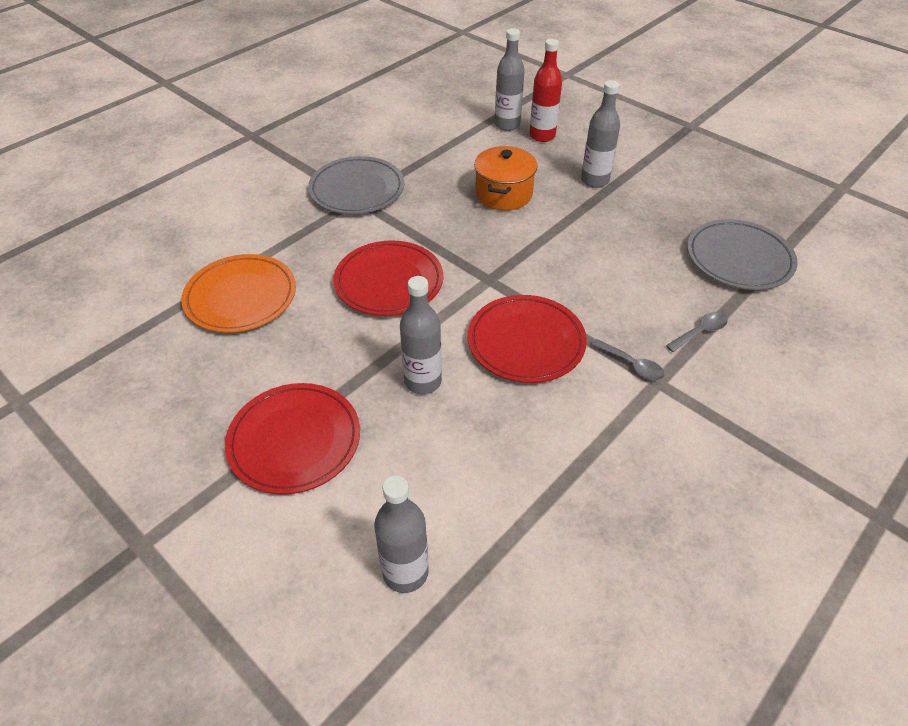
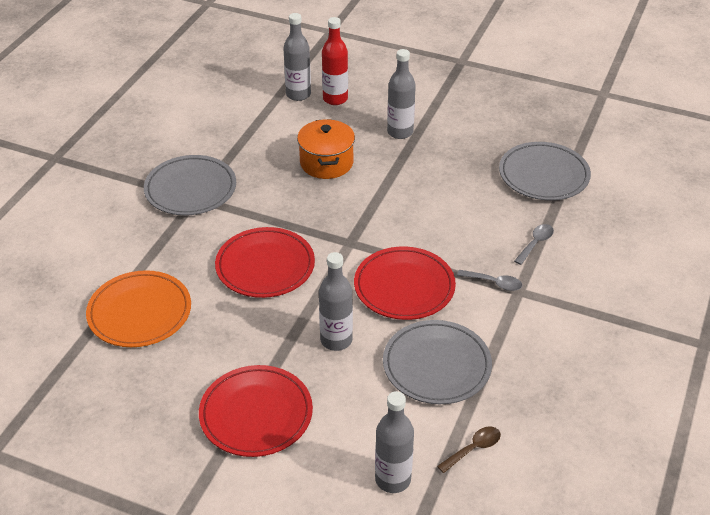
camera: 20 degrees left, 5 degrees down
none -> grey plate [383,320,492,404]
none -> brown spoon [437,427,501,473]

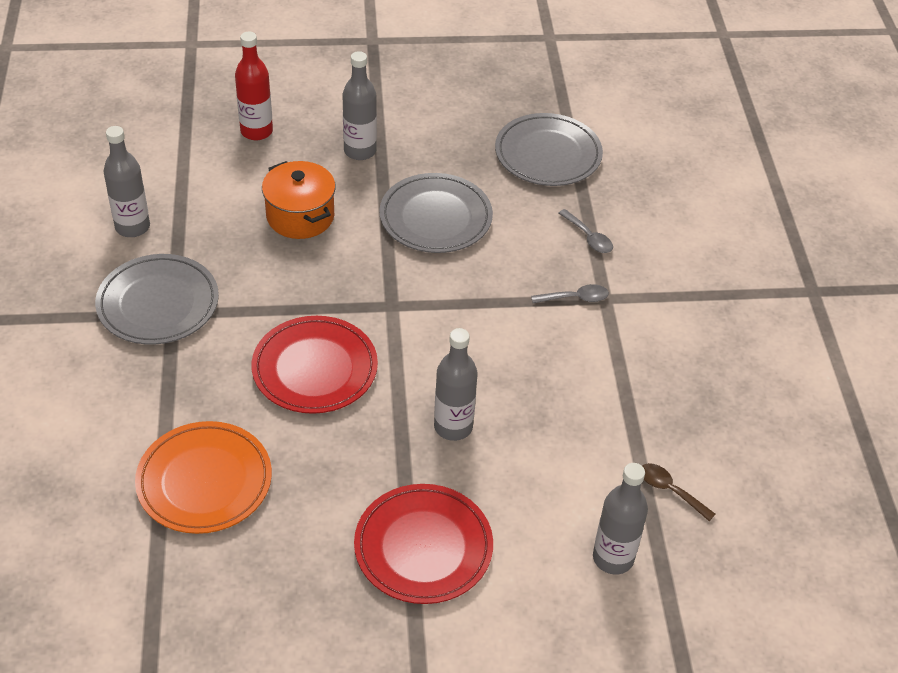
camera: 30 degrees left, 5 degrees up
grey bottle [284,13,311,101] -> grey bottle moved to [103,126,150,237]
red plate [354,247,456,320] -> none
grey plate [383,320,492,404] -> grey plate moved to [379,173,493,253]
brown spoon [437,427,501,473] -> brown spoon turned 75 degrees counterclockwise [642,463,715,521]
grey spoon [514,224,554,265] -> grey spoon turned 135 degrees clockwise [558,209,613,253]

